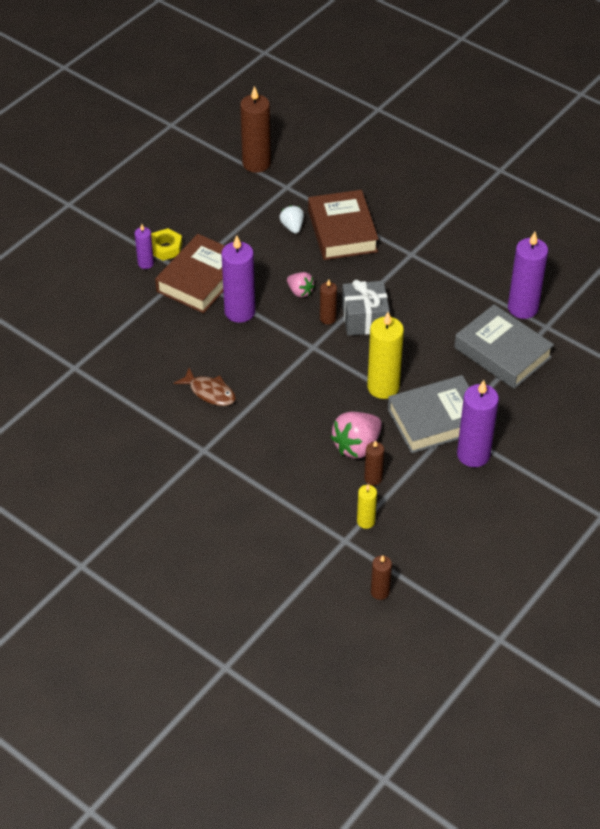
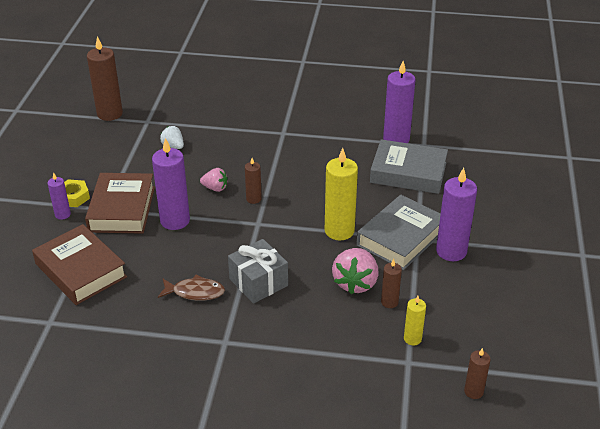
camera: 30 degrees left, 10 degrees down
brown book [308,190,379,260] -> brown book moved to [32,224,127,305]
grey gift [342,280,390,336] -> grey gift moved to [228,239,288,303]

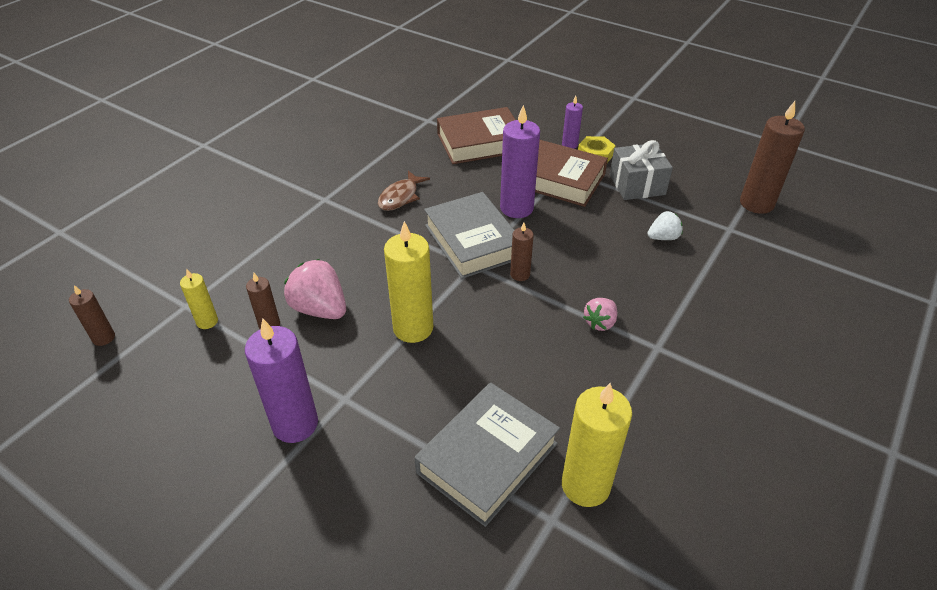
camera: 115 degrees right, 5 degrees up
pink strawberry [200,168,228,192] -> pink strawberry moved to [583,298,617,331]
grey gift [228,239,288,303] -> grey gift moved to [610,140,673,200]
grey book [357,195,441,270] -> grey book moved to [424,192,514,279]
purple candle [383,61,416,143] -> yellow candle [562,383,632,507]

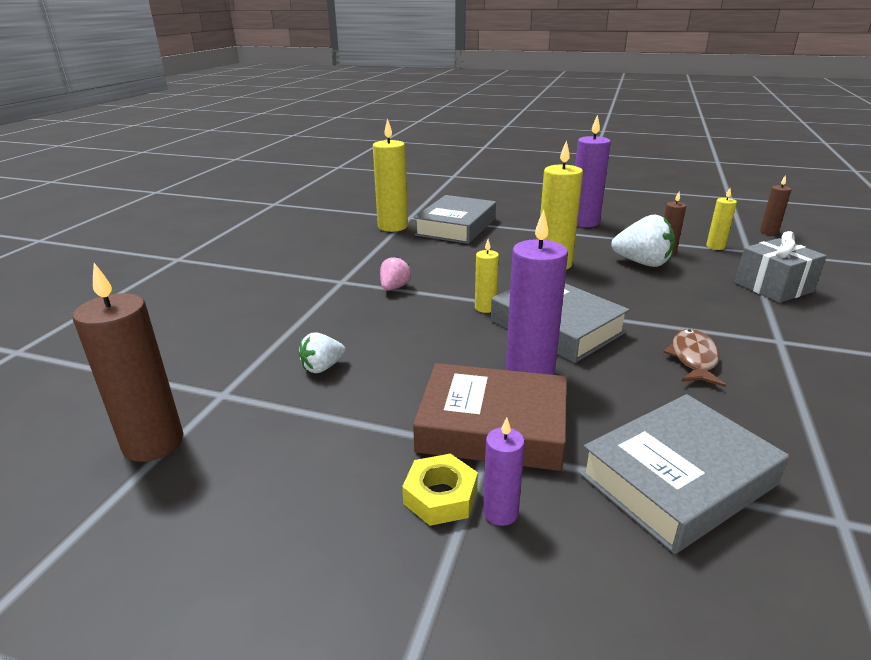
camera: 165 degrees right, 15 degrees down
pink strawberry [284,259,346,319] -> white strawberry [611,215,675,267]
brown book [437,107,516,164] -> grey book [580,394,789,554]
brown candle [510,223,534,281] -> yellow candle [475,239,499,313]
grey gift [610,140,673,200] -> grey gift moved to [735,231,827,303]

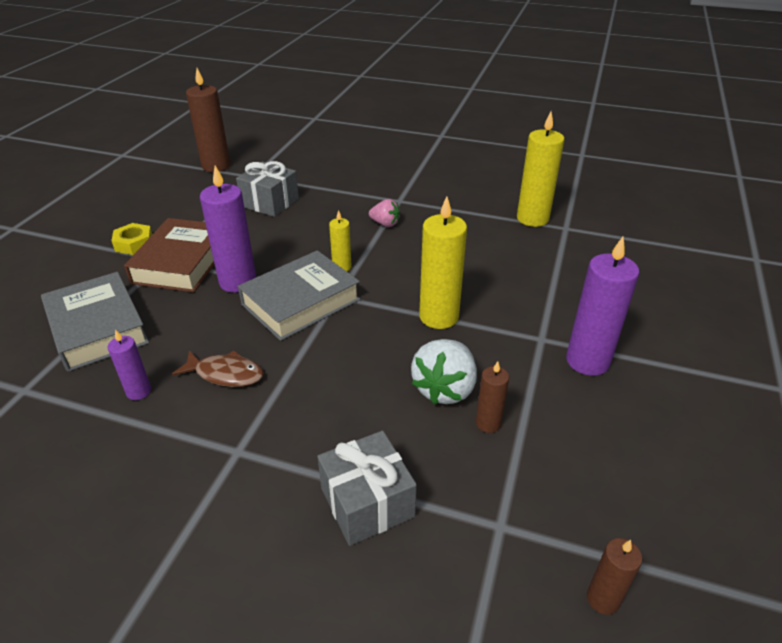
camera: 90 degrees right, 10 degrees up
white strawberry [299,332,346,373] -> grey gift [236,161,299,217]
grey book [414,195,496,244] -> none
purple candle [483,417,525,526] -> purple candle moved to [108,330,151,400]
yellow candle [706,188,737,250] -> none

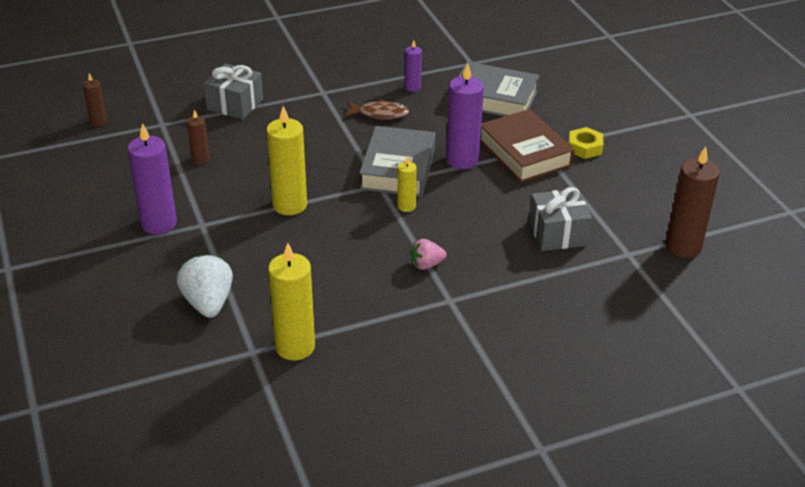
camera: 140 degrees right, 0 degrees up
brown fish [172,350,264,387] -> brown fish turned 150 degrees counterclockwise [345,99,410,119]
white strawberry [411,339,477,405] -> white strawberry moved to [177,254,233,318]

